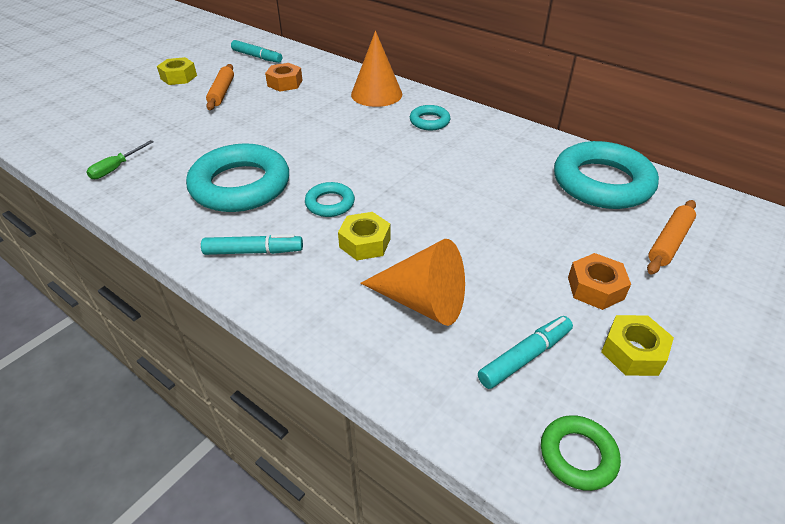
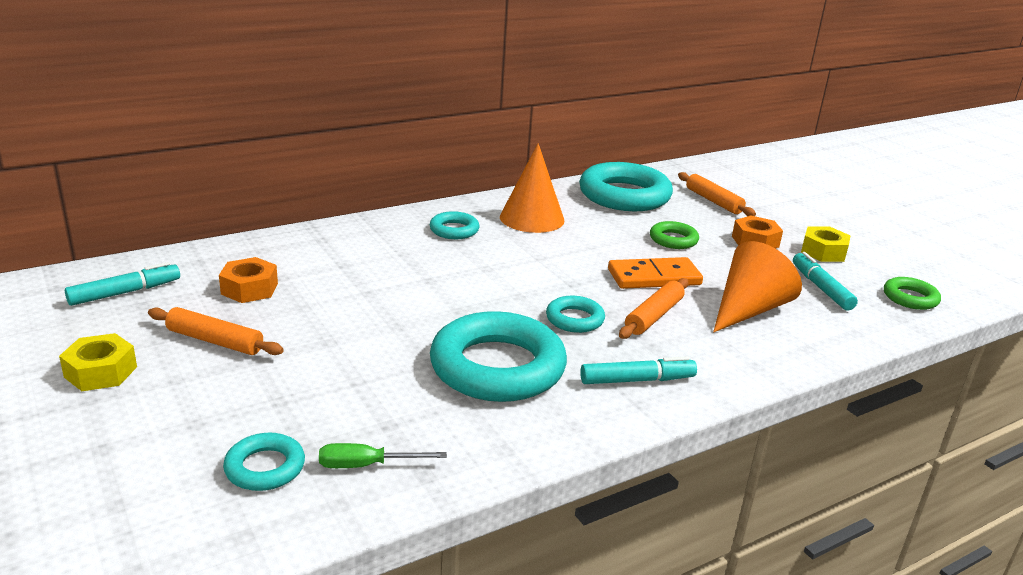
camera: 70 degrees left, 15 degrees down
green screwdriver [86,140,154,179] -> green screwdriver turned 120 degrees clockwise [319,443,447,468]
turquoise marker [201,234,303,255] -> turquoise marker turned 60 degrees clockwise [580,356,697,384]
yellow nut [338,212,391,260] -> orange rolling pin [619,278,689,339]
orange cone [351,31,402,107] -> orange cone moved to [500,143,565,233]
none -> turquoise ring [223,433,305,491]
none -> orange domino [608,257,703,289]
none -> green ring [650,221,699,249]

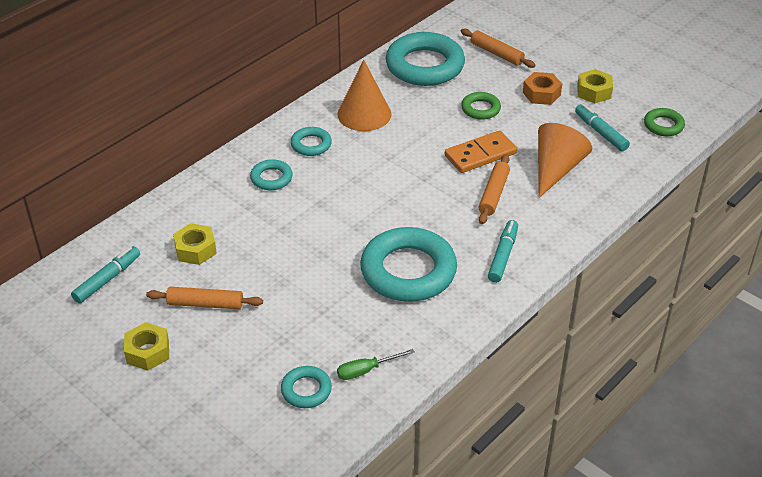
camera: 15 degrees left, 15 degrees up
orange nut [219,257,278,303] -> yellow nut [173,223,217,265]
turquoise ring [546,296,605,333] -> turquoise ring moved to [250,159,293,190]
turquoise marker [580,356,697,384] -> turquoise marker turned 45 degrees counterclockwise [488,220,518,283]

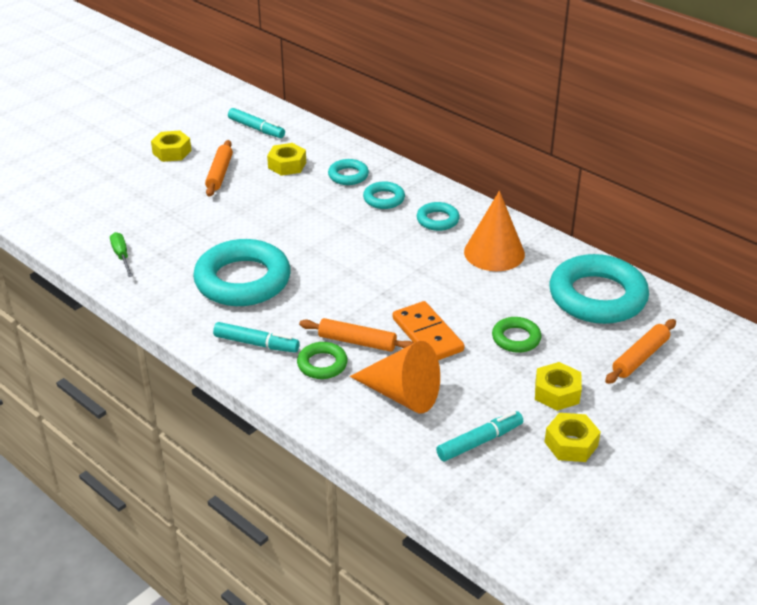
camera: 90 degrees right, 5 degrees down
turquoise ring [281,366,332,408] -> turquoise ring moved to [328,159,369,185]
orange nut [523,72,562,105] -> yellow nut [535,362,582,411]
green ring [644,108,685,136] -> green ring moved to [297,342,348,379]

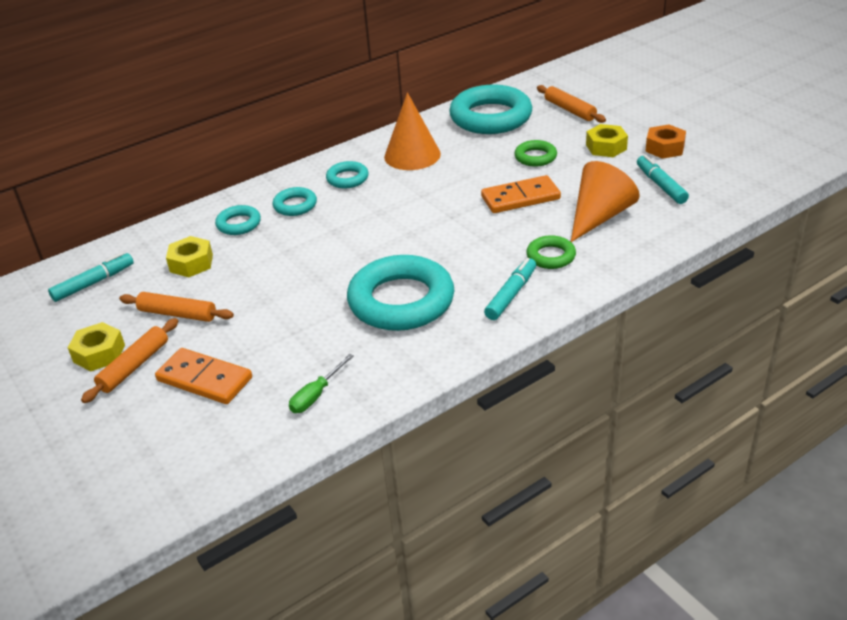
camera: 75 degrees left, 0 degrees up
green screwdriver [110,232,133,277] -> green screwdriver turned 45 degrees counterclockwise [289,354,354,413]
orange rolling pin [299,318,414,352] -> orange rolling pin moved to [81,318,178,403]
yellow nut [545,413,601,462] -> orange nut [645,124,686,159]
none -> orange domino [155,348,252,404]

